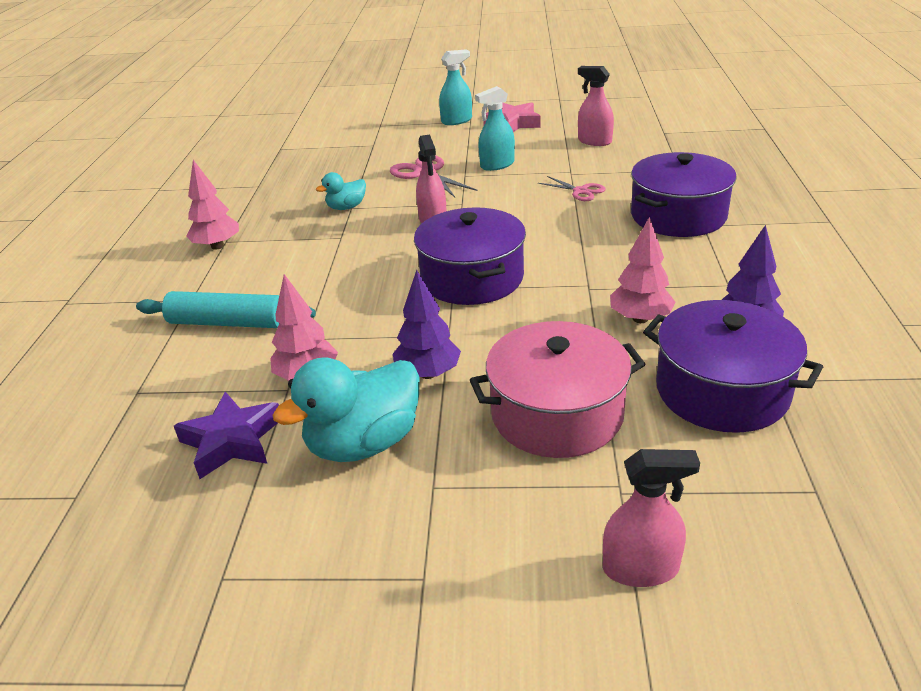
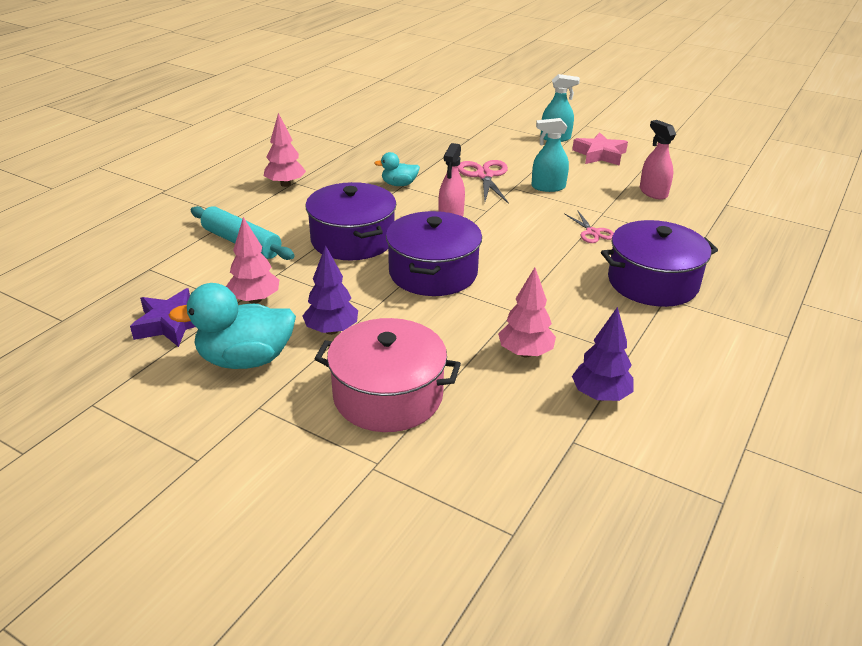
camera: 25 degrees right, 0 degrees up
pink spray bottle [603,449,700,587] -> none
purple pot [643,300,823,433] -> purple pot moved to [305,182,396,260]

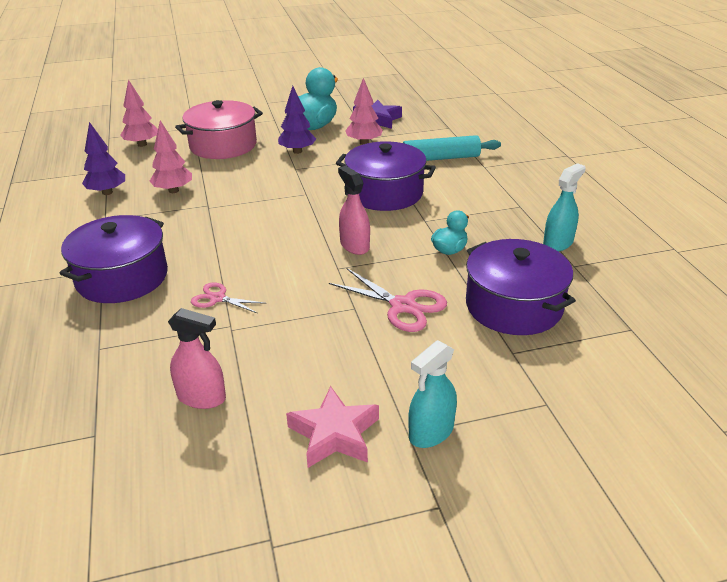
camera: 135 degrees right, 0 degrees up
pink tree [264,113,306,187] -> pink tree moved to [120,80,158,147]
purple pot [386,211,482,296] -> purple pot moved to [466,239,576,335]
turquoise spray bottle [532,118,569,192] -> turquoise spray bottle moved to [543,163,586,251]

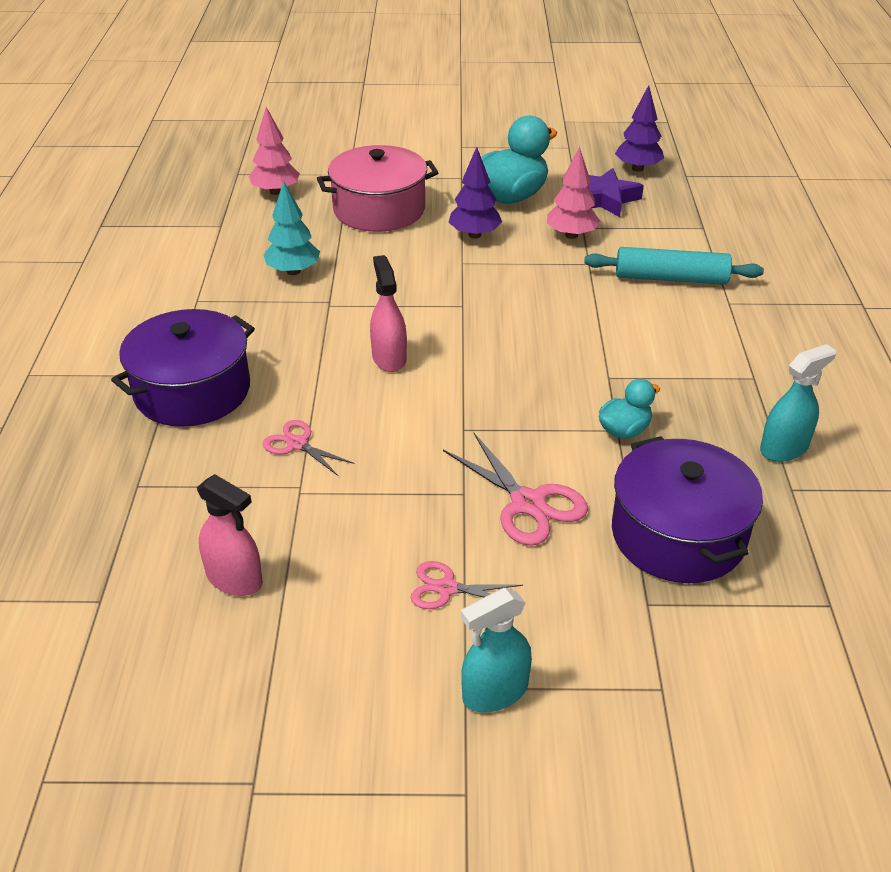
camera: 15 degrees right, 5 degrees up
purple tree [82,122,125,195] -> purple tree moved to [615,85,664,172]
pink tree [150,121,192,193] -> turquoise tree [264,181,320,275]
pink star [286,386,379,468] -> none
purple pot [336,141,436,211] -> none
pink spray bottle [338,166,370,255] -> pink spray bottle moved to [370,255,407,372]
none -> pink scissors [411,561,523,609]

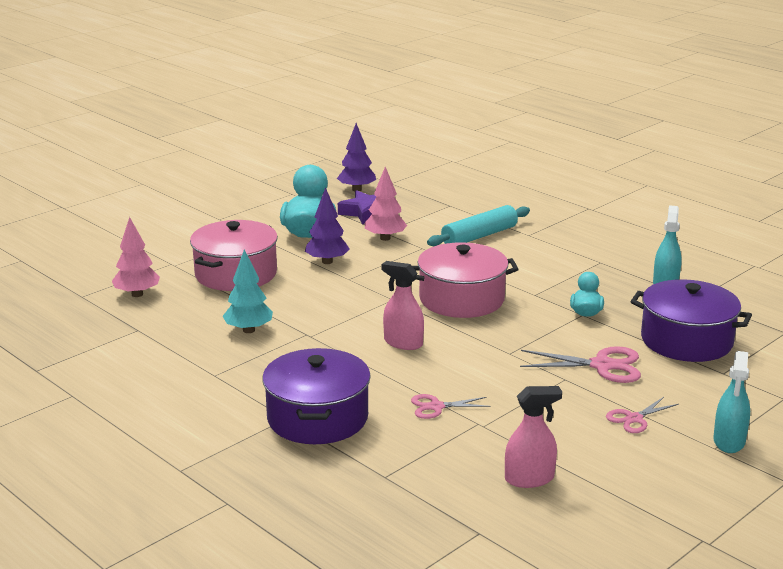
camera: 45 degrees left, 15 degrees down
none -> pink pot [412,242,519,318]

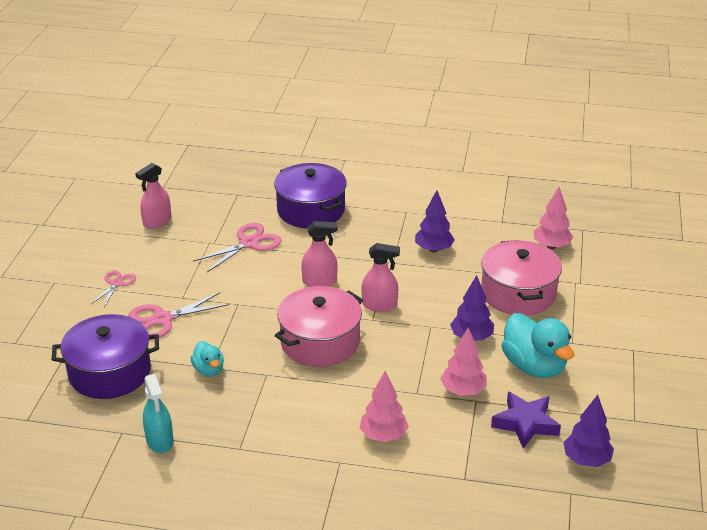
camera: 145 degrees right, 10 degrees up
turquoise tree [223,249,273,333] -> purple tree [415,190,455,253]
pink scissors [411,394,491,419] -> pink scissors [193,223,282,272], size x1.63
turquoise rolling pin [427,205,530,246] -> pink tree [360,371,409,442]
turquoise spray bottle [713,351,750,453] -> none
none -> pink spray bottle [362,243,400,312]

